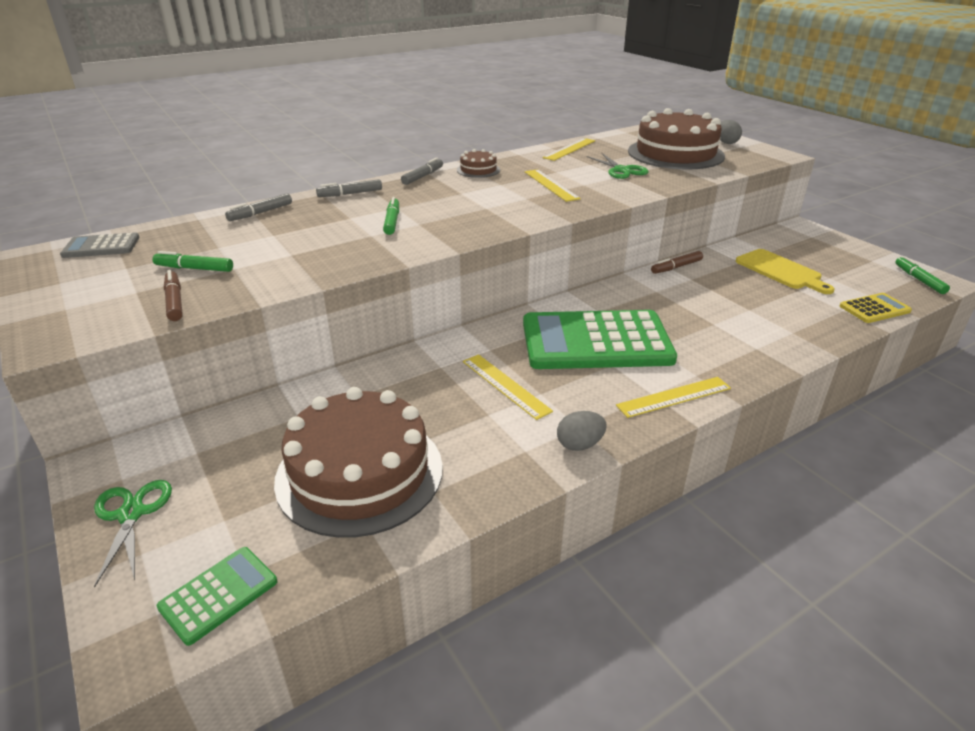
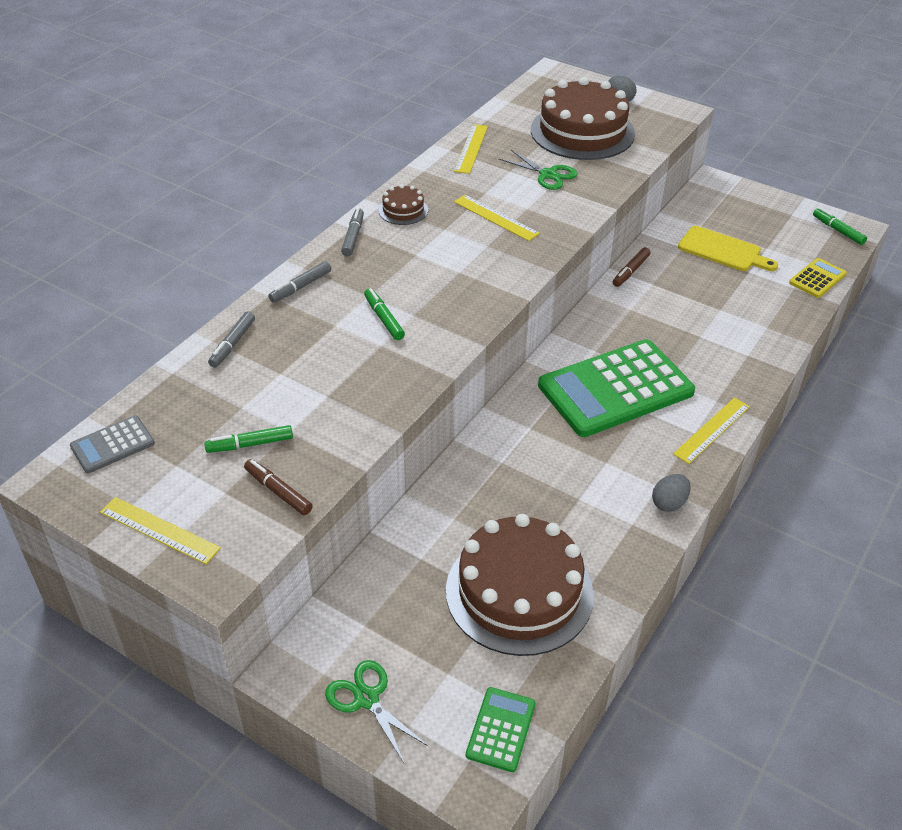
camera: 25 degrees left, 10 degrees up
yellow ruler [463,354,553,420] -> yellow ruler moved to [100,497,221,564]

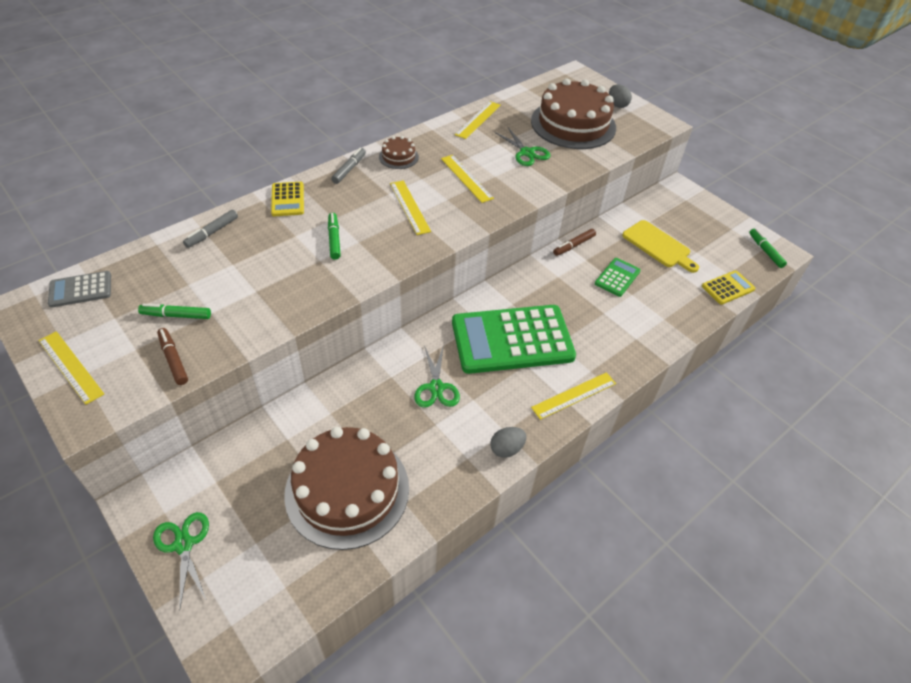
camera: 15 degrees right, 5 degrees up
grey marker [268,261,331,303] -> yellow calculator [271,182,304,216]
green calculator [466,687,536,772] -> green calculator moved to [595,258,641,297]
none -> yellow ruler [390,180,431,235]
none -> green scissors [414,344,460,407]

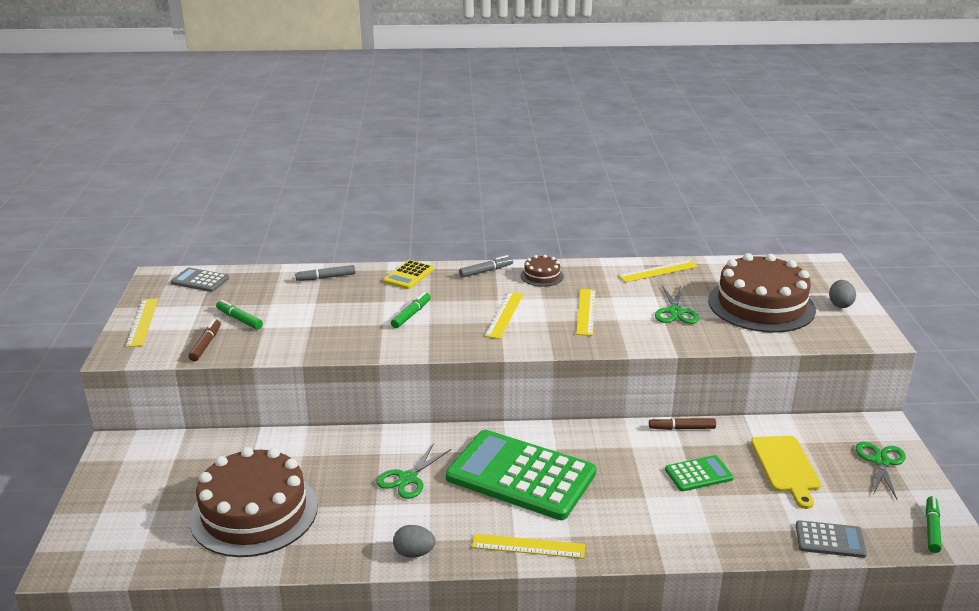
camera: 40 degrees right, 20 degrees down
green scissors [153,512,209,611] -> green scissors moved to [856,442,906,499]
yellow calculator [702,270,756,305] -> grey calculator [796,520,867,558]

